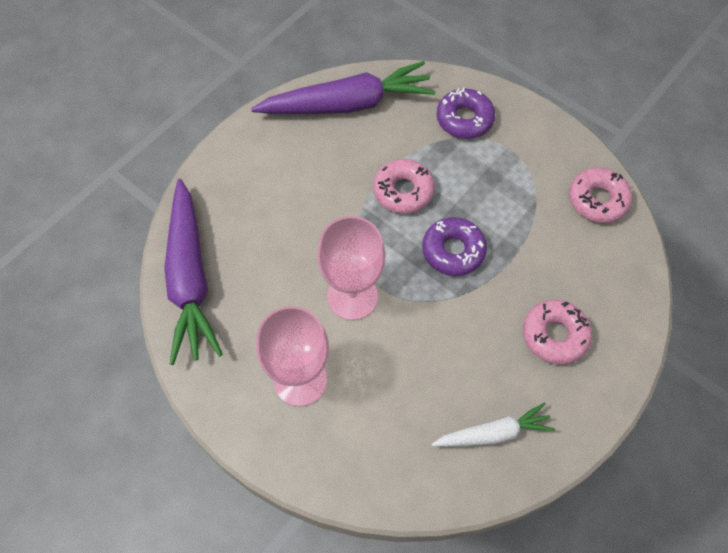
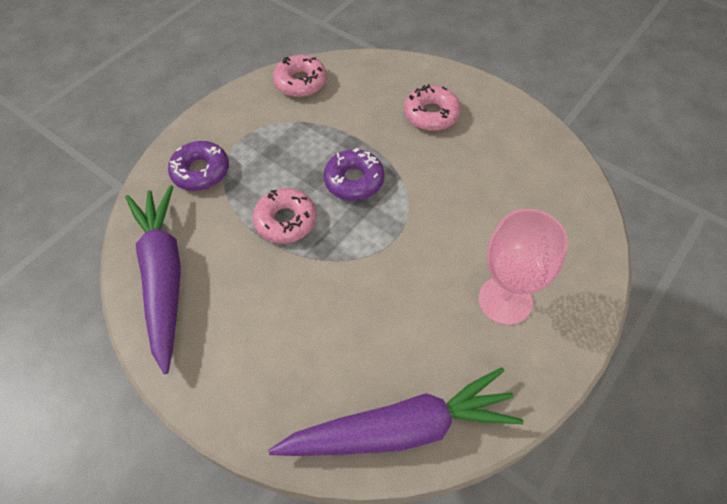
camera: 90 degrees left, 5 degrees down
pink goblet [317,216,385,320] -> none
white carrot [431,403,555,447] -> none

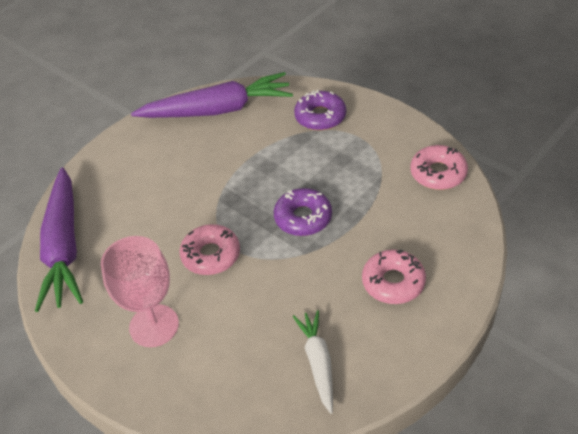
camera: 95 degrees right, 10 degrees down
pink donut [252,188,317,244] -> pink donut moved to [180,224,240,275]
none -> white carrot [293,310,333,414]

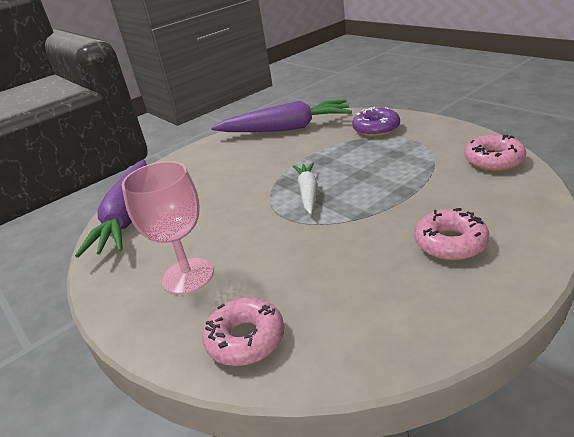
camera: 10 degrees right, 15 degrees down
pink donut [180,224,240,275] -> pink donut moved to [202,297,284,366]
purple donut [274,188,332,236] -> none
white carrot [293,310,333,414] -> white carrot moved to [292,162,318,215]

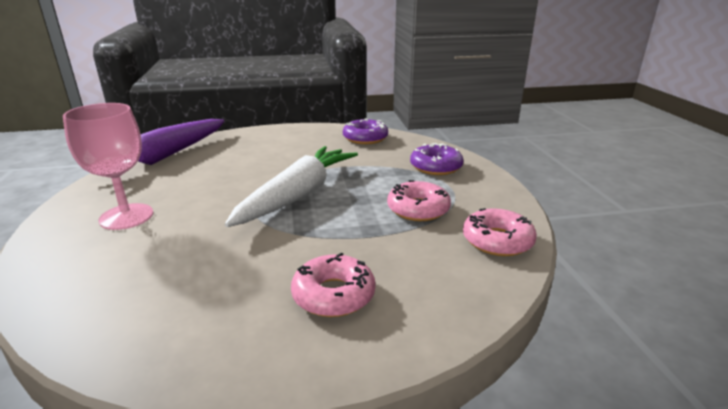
camera: 25 degrees right, 5 degrees down
pink donut [202,297,284,366] -> pink donut moved to [387,180,451,221]
purple carrot [211,99,352,132] -> purple donut [343,118,388,144]
white carrot [292,162,318,215] -> white carrot [225,146,358,227], size x1.83

